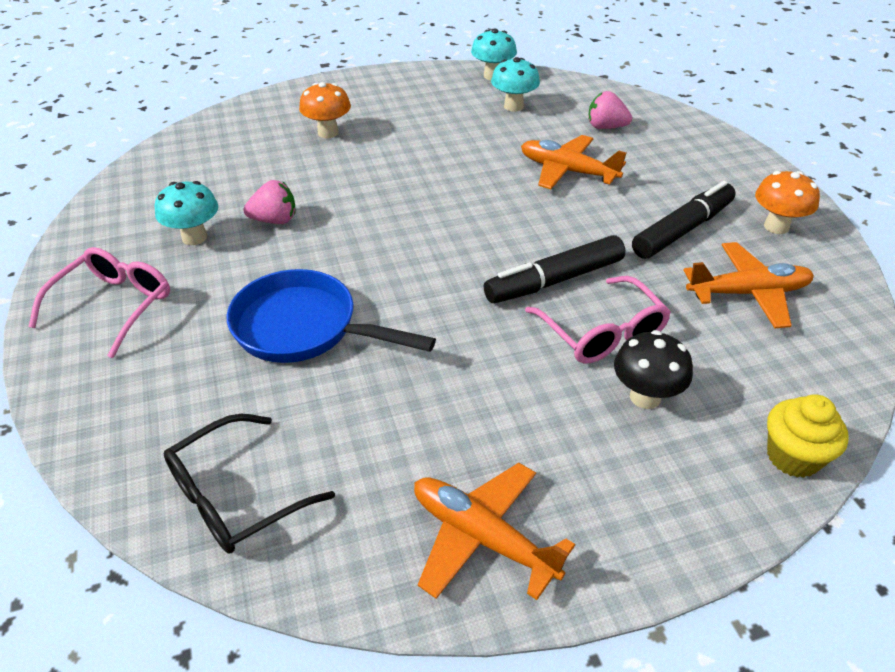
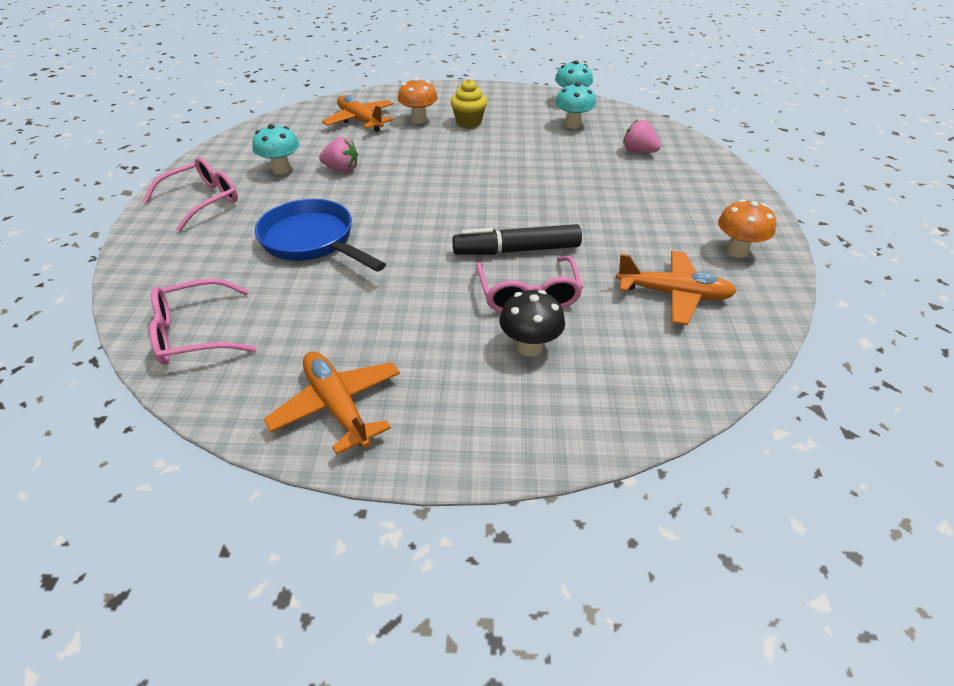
camera: 20 degrees right, 0 degrees up
black glasses [164,414,335,554] -> pink glasses [149,278,257,365]
orange plane [521,135,626,189] -> orange plane moved to [322,95,394,132]
black marker [632,181,735,259] -> none
yellow cupcake [767,394,849,478] -> yellow cupcake moved to [450,79,487,128]

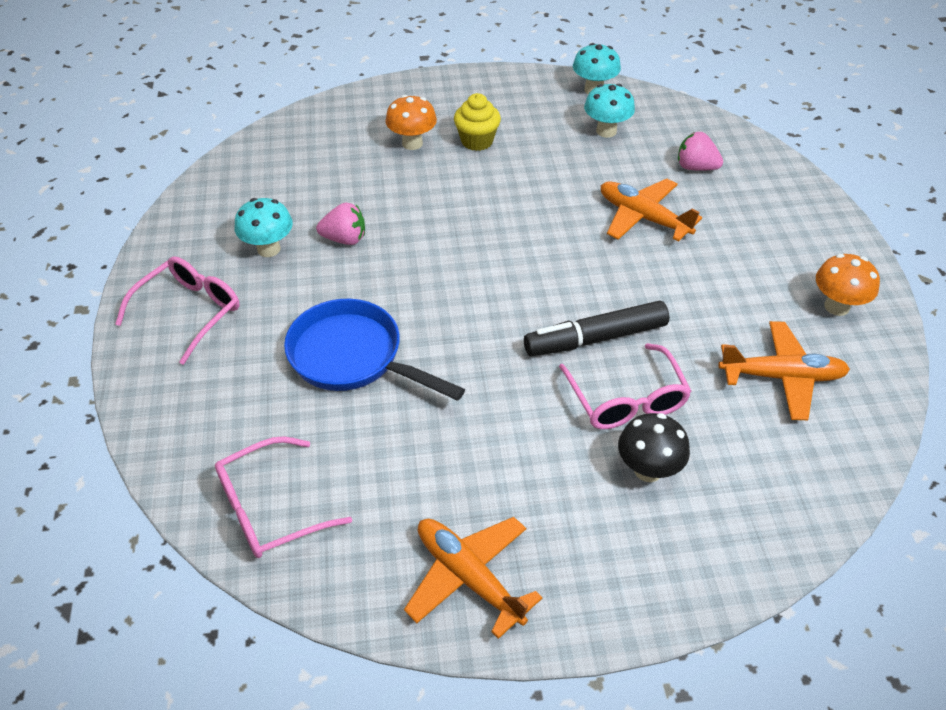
camera: 10 degrees left, 5 degrees up
orange plane [322,95,394,132] -> orange plane moved to [601,178,702,241]

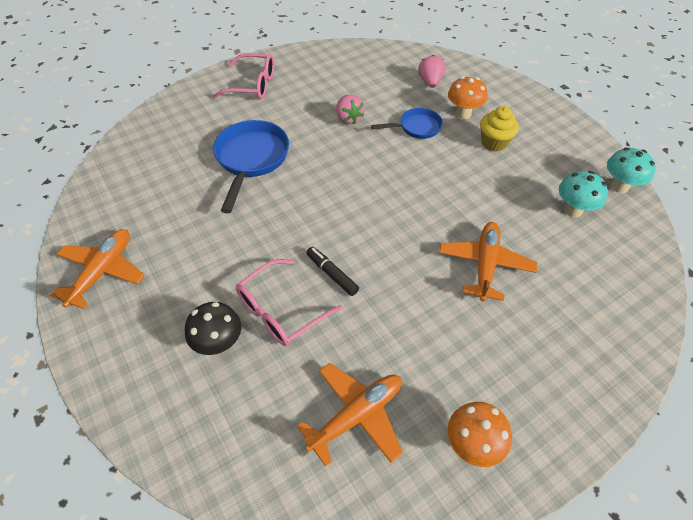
camera: 65 degrees right, 5 degrees up
pink glasses [215,436,352,558] -> none
turquoise mushroom [235,198,293,257] -> none
black marker [524,301,669,356] -> black marker [306,247,359,296], size x0.58
pink strawberry [678,132,723,171] -> pink strawberry moved to [418,55,446,88]
orange plane [718,321,850,420] -> orange plane turned 105 degrees counterclockwise [297,363,403,466]
none -> blue pan [371,108,443,139]

